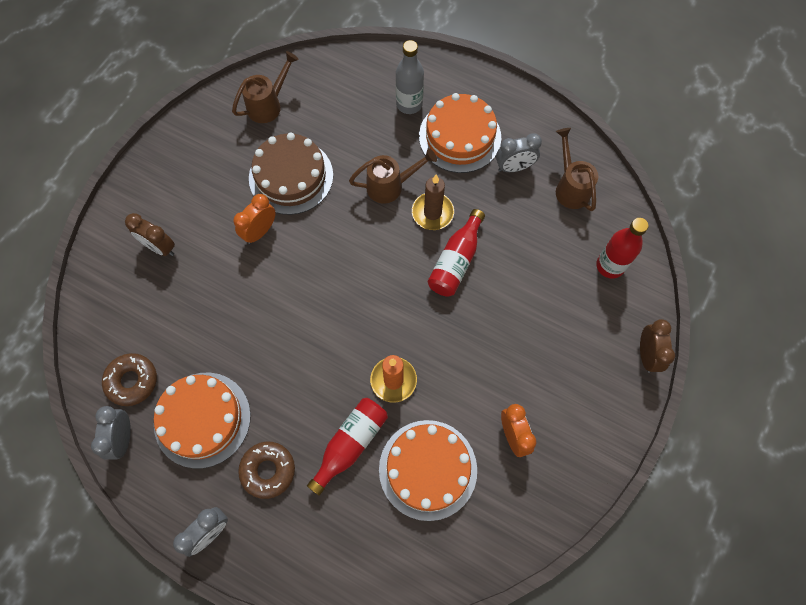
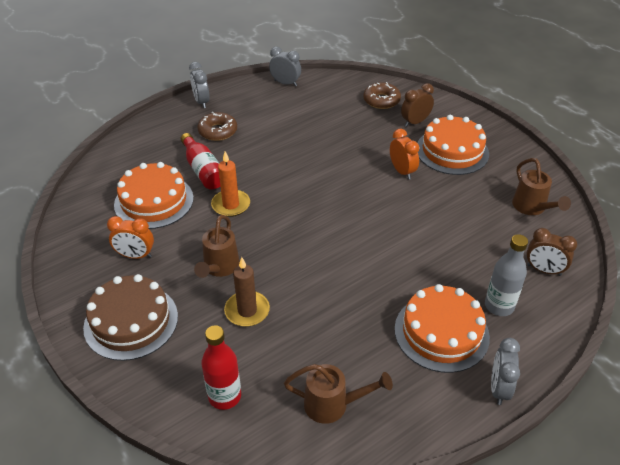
camera: 115 degrees right, 25 degrees down
brown donut [102,353,157,406] -> brown donut moved to [364,82,401,109]
orange cake [154,373,251,469] -> orange cake moved to [417,115,489,175]
brown cake [249,133,333,215] -> brown cake moved to [83,274,178,361]
brown watering can [349,148,437,204] -> brown watering can moved to [194,215,240,278]
brown candle [412,174,454,230] -> brown candle moved to [224,257,270,327]
red bottle [428,209,485,297] -> none
grey clock [496,133,542,172] -> grey clock moved to [491,338,520,405]
brown clock [640,319,675,373] -> brown clock moved to [526,228,577,276]

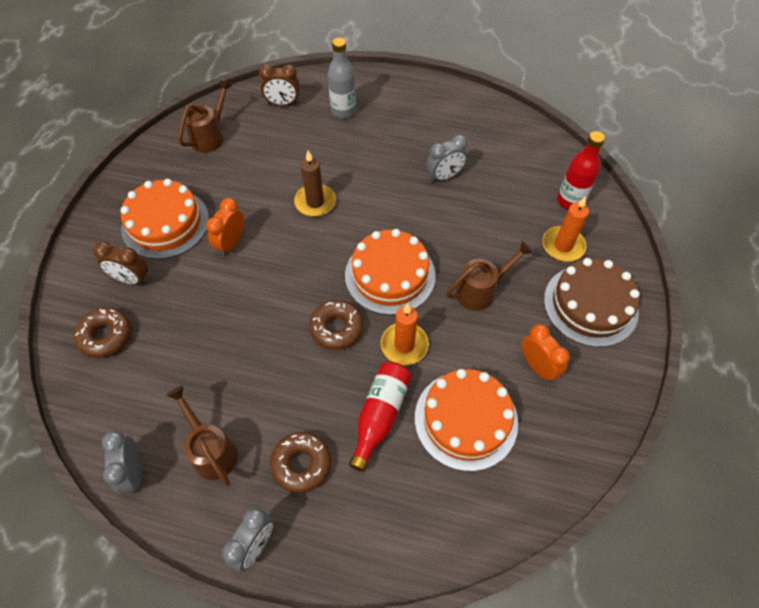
camera: 130 degrees left, 15 degrees up
brown candle [224,257,270,327] -> brown candle moved to [294,150,336,217]
brown watering can [284,364,393,424] -> brown watering can moved to [166,386,238,486]
orange cake [395,284,490,373] -> orange cake moved to [345,229,436,315]
grey clock [491,338,520,405] -> grey clock moved to [426,135,467,183]
brown clock [526,228,577,276] -> brown clock turned 105 degrees clockwise [259,65,300,106]
none -> brown donut [309,300,363,350]
none -> orange candle [542,196,589,262]

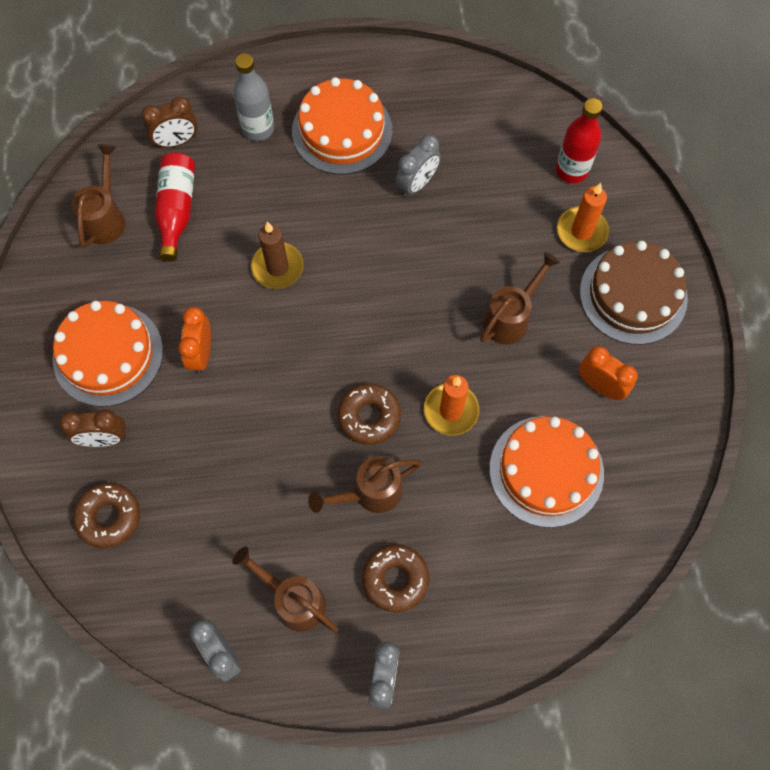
camera: 20 degrees left, 10 degrees up
orange cake [345,229,436,315] -> orange cake moved to [292,77,392,175]
red bottle [349,362,412,472] -> red bottle moved to [155,152,195,261]
none -> brown watering can [308,456,422,513]

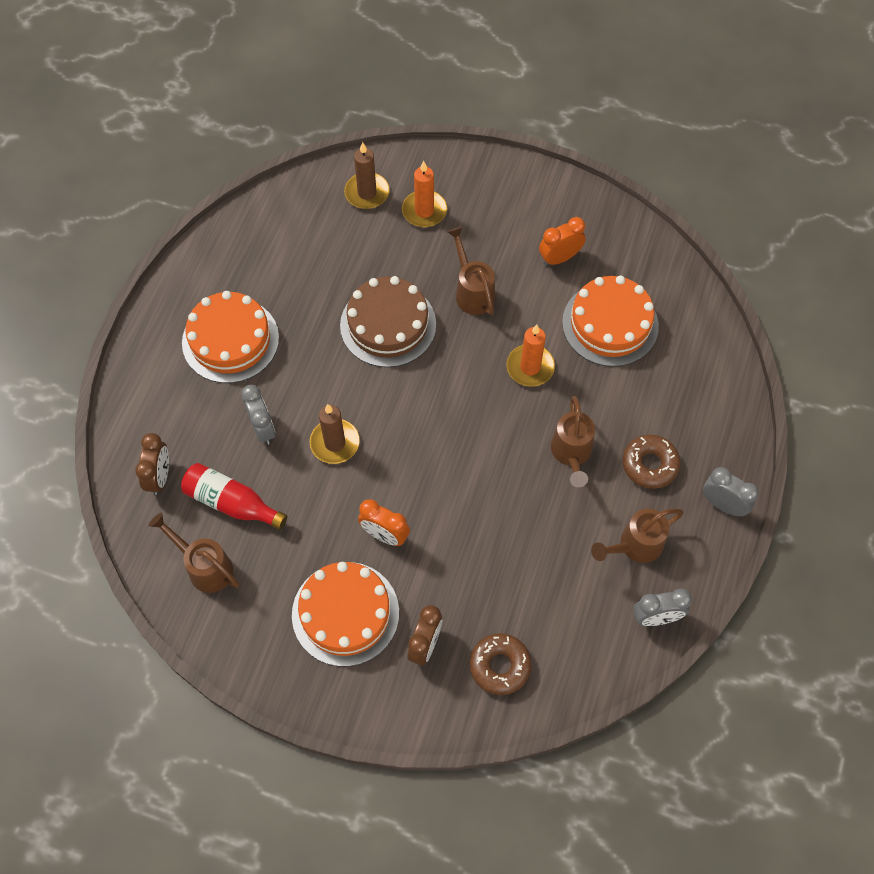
camera: 65 degrees left, 5 degrees down
grey bottle [233,53,274,141] -> none
brown donut [338,384,401,445] -> none
grey clock [396,135,441,197] -> grey clock moved to [241,385,275,445]
red bottle [556,98,603,183] -> brown candle [344,142,389,209]
brown cake [580,241,688,345] -> brown cake moved to [340,276,436,367]

